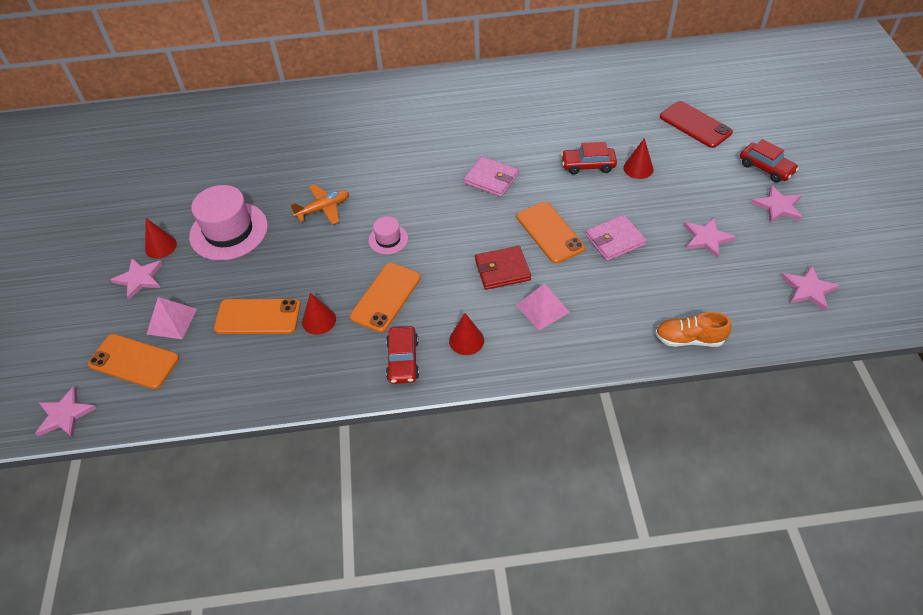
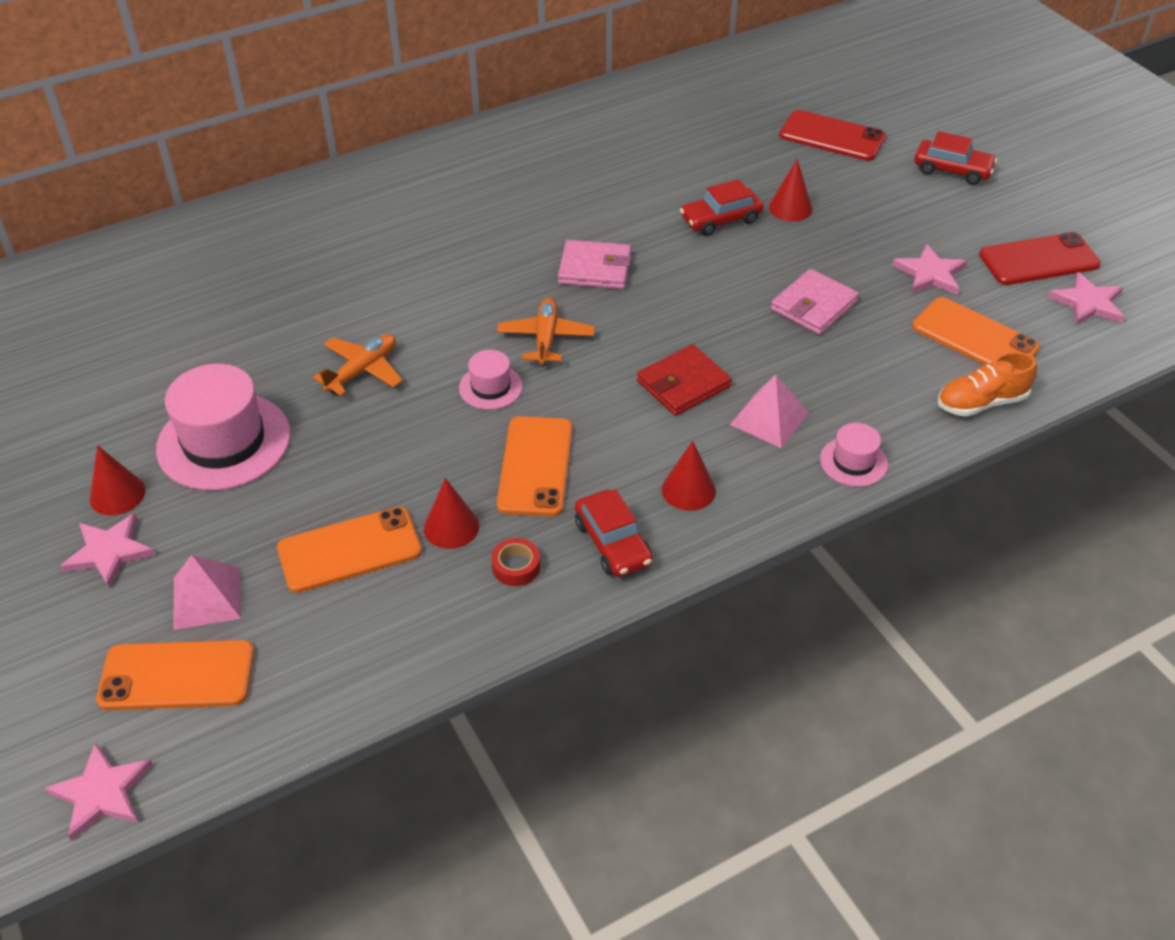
camera: 25 degrees left, 5 degrees down
orange phone [517,202,585,263] -> orange phone moved to [912,297,1040,365]
pink star [751,185,802,223] -> none
none -> red tape [491,538,540,586]
none -> orange plane [497,297,595,366]
none -> pink hat [820,423,888,487]
none -> red phone [979,232,1101,285]

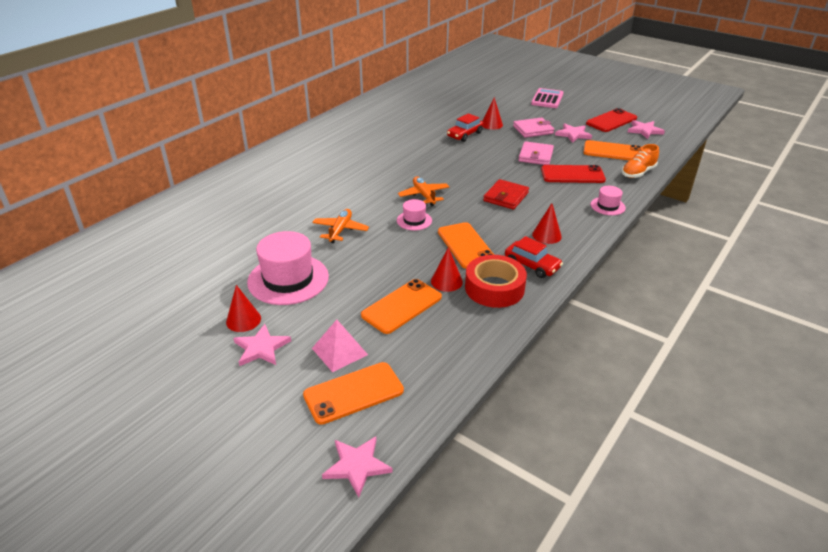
camera: 25 degrees left, 10 degrees down
red tape [491,538,540,586] -> red tape [465,255,527,308], size x2.17
pink wallet [558,240,631,289] -> pink wallet moved to [513,117,554,138]
pink pyramid [730,375,809,448] -> none
red phone [779,110,886,161] -> red phone moved to [541,165,606,183]
red car [914,131,997,185] -> pink calculator [531,88,564,108]

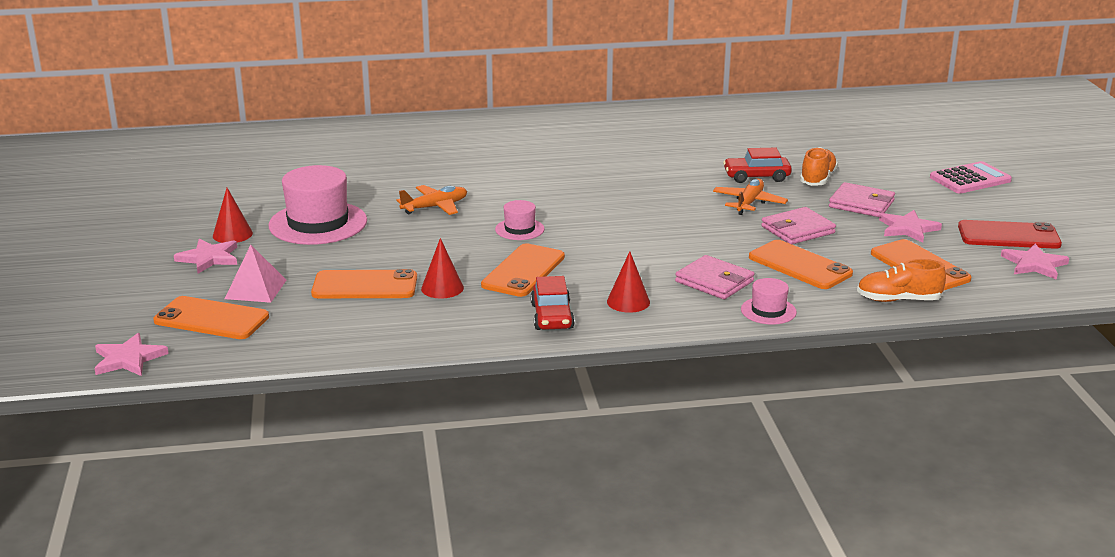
camera: 45 degrees right, 10 degrees down
orange plane [398,176,449,206] -> orange plane moved to [713,179,788,215]
red tape [465,255,527,308] -> none
red cone [482,97,503,130] -> orange shoe [800,147,838,186]
red wallet [483,179,529,209] -> none
red phone [541,165,606,183] -> orange phone [749,240,853,289]
none -> pink wallet [675,255,754,299]

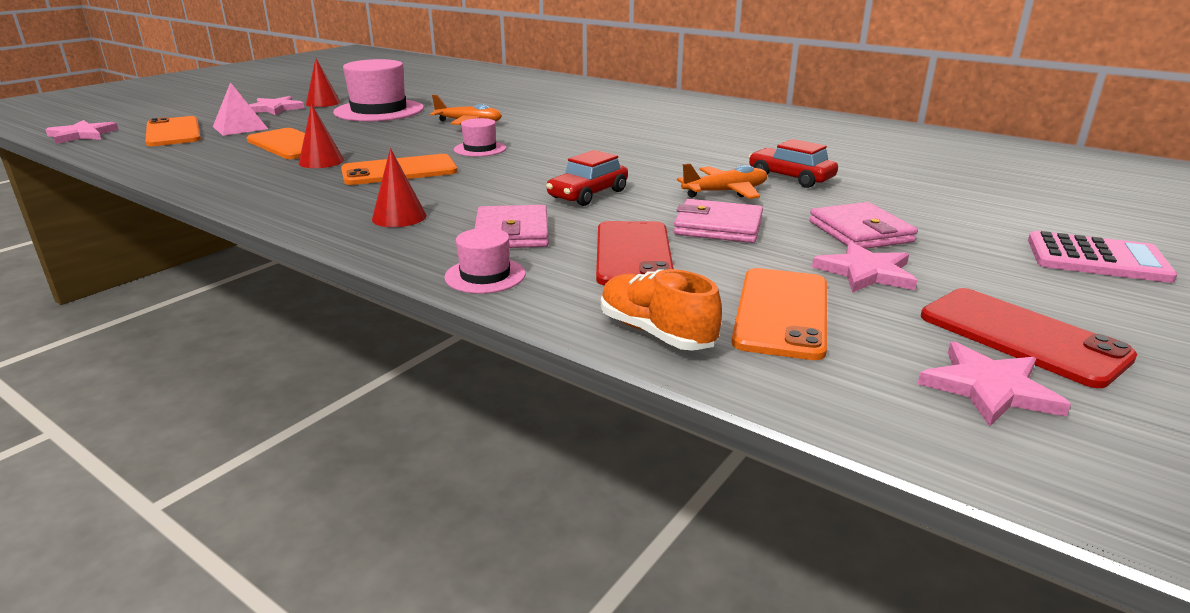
camera: 45 degrees right, 0 degrees up
red car [531,276,575,330] -> red car moved to [546,150,628,206]
orange phone [749,240,853,289] -> red phone [596,221,674,285]
orange shoe [800,147,838,186] -> none

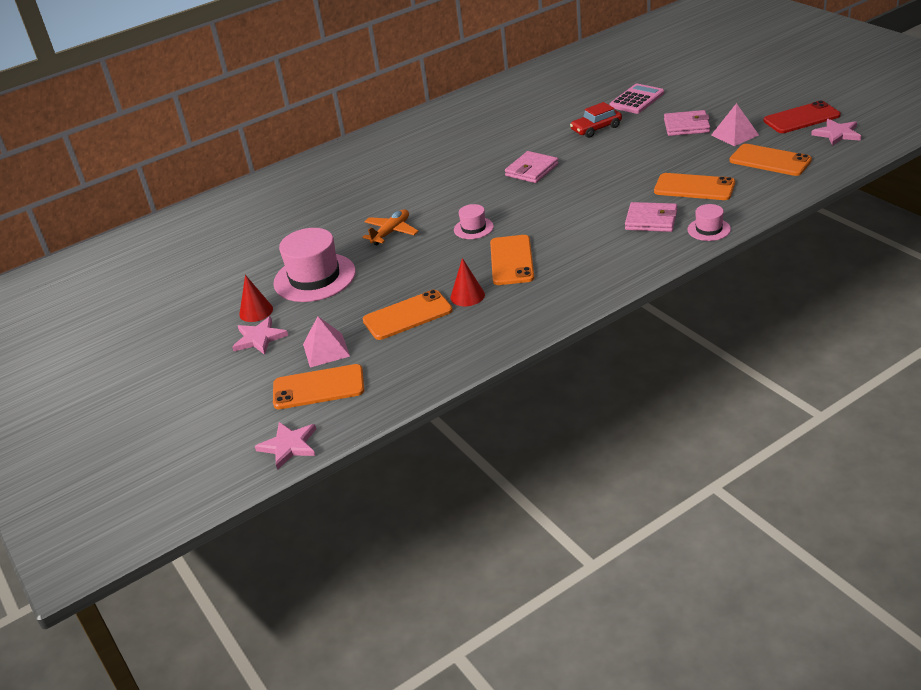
camera: 65 degrees left, 10 degrees up
red cone [372,148,427,227] -> none
red car [546,150,628,206] -> none
red phone [596,221,674,285] -> orange phone [654,173,735,200]
orange shoe [601,269,722,351] -> none
pink wallet [674,199,763,243] -> pink wallet moved to [505,151,558,183]
orange plane [677,163,767,199] -> none
pink star [812,241,917,293] -> pink pyramid [711,103,759,146]
pink calculator [1028,231,1177,283] -> pink calculator moved to [609,84,664,114]

